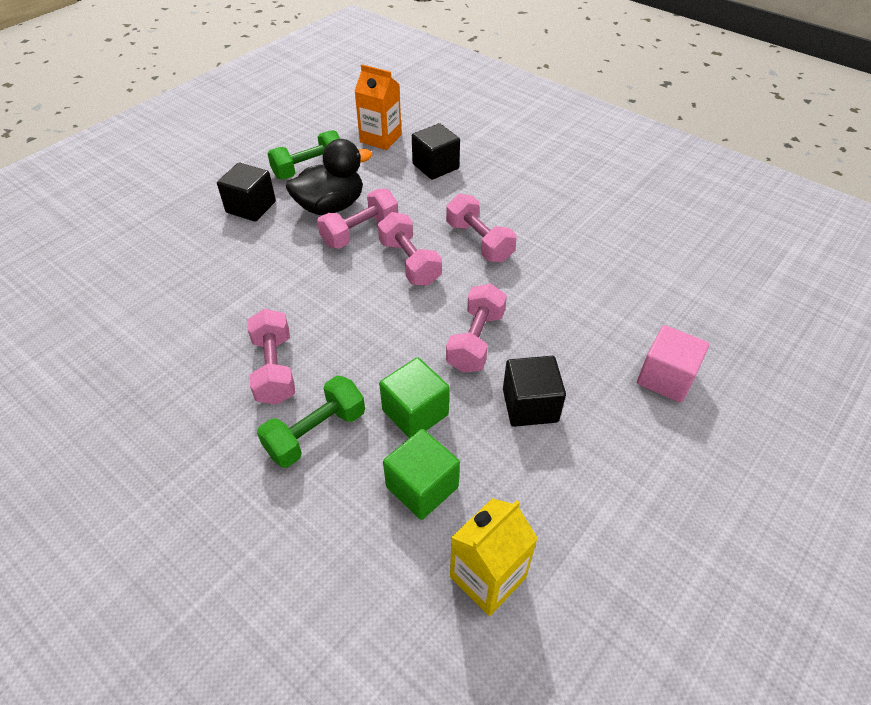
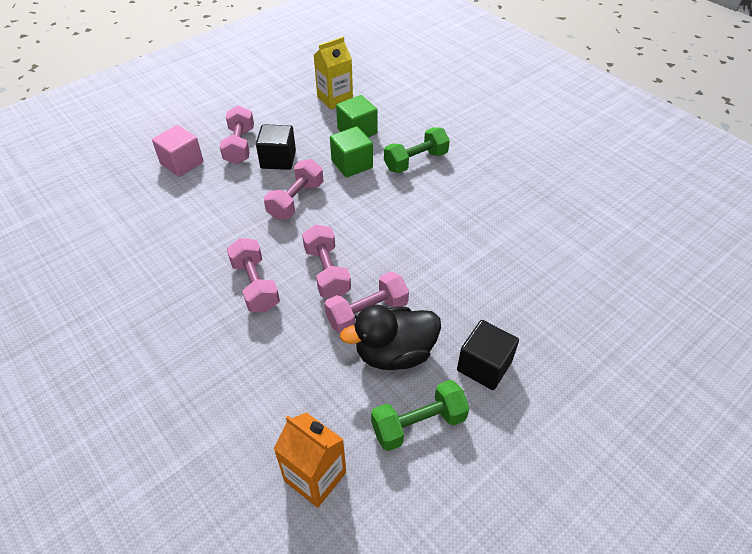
camera: 170 degrees left, 0 degrees up
pink dumbbell [247,309,295,405] -> pink dumbbell moved to [220,105,254,164]
black cube [412,123,460,180] -> none

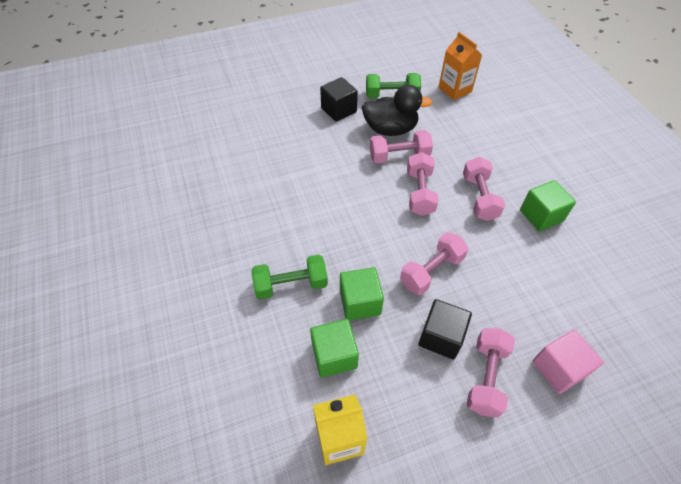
camera: 160 degrees left, 5 degrees up
none -> green cube [520,180,576,232]

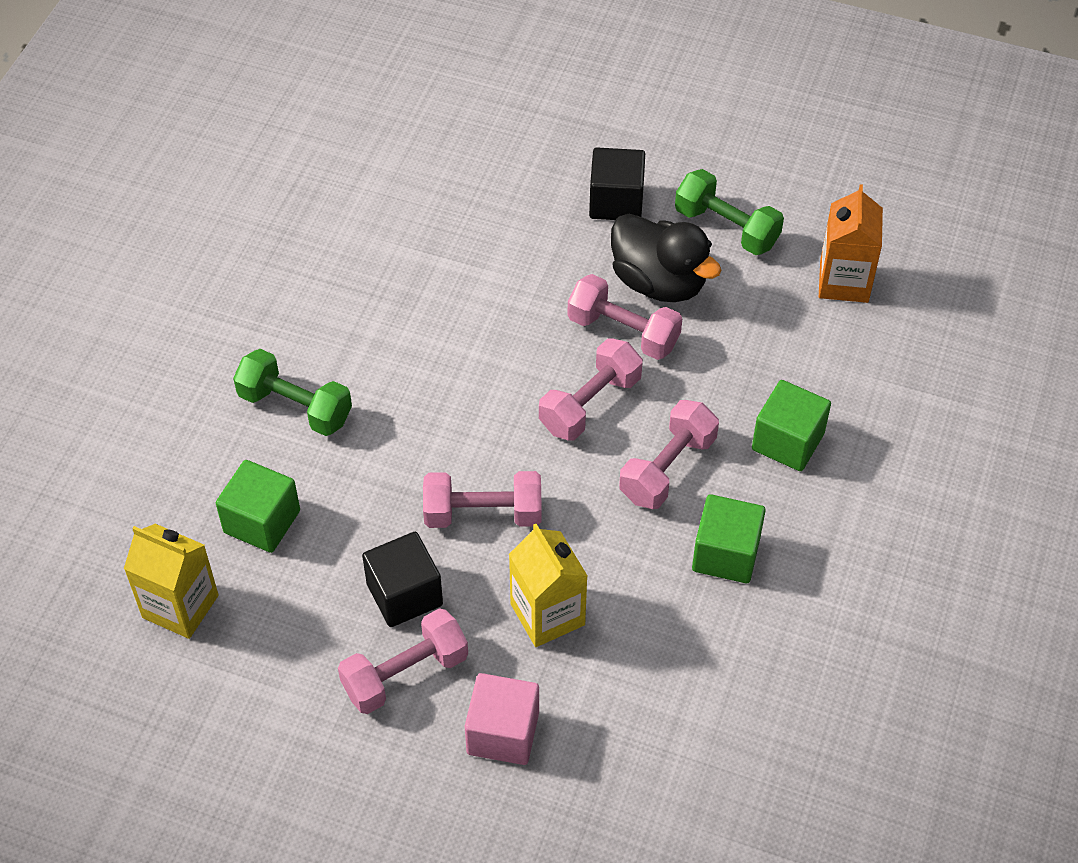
camera: 40 degrees right, 0 degrees up
green cube [340,267,384,320] -> green cube moved to [752,380,831,471]
none -> yellow carton [509,524,587,647]

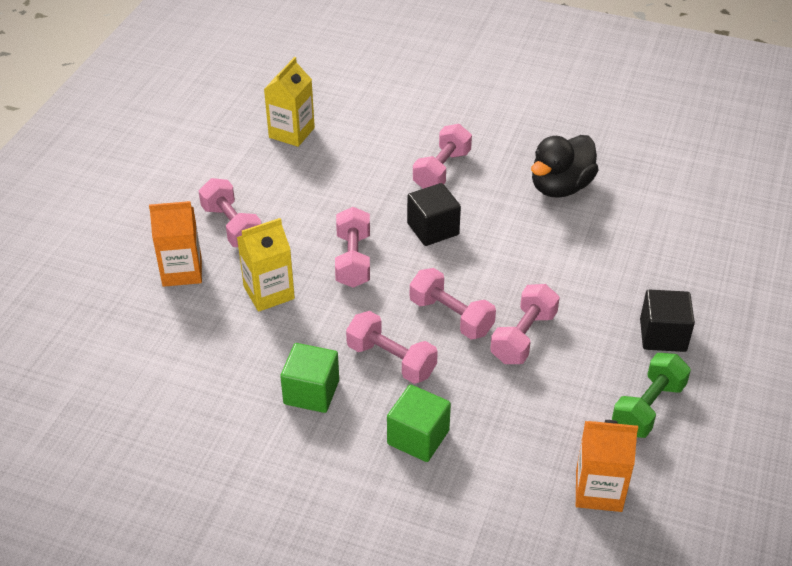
camera: 90 degrees right, 10 degrees down
green cube [216,460,300,553] -> none
green dumbbell [233,349,352,436] -> pink dumbbell [413,124,472,189]
black cube [362,532,443,627] -> black cube moved to [407,183,461,246]
pink cube [465,673,539,765] -> orange carton [149,201,202,287]
black duck [611,214,722,302] -> black duck moved to [531,135,599,198]

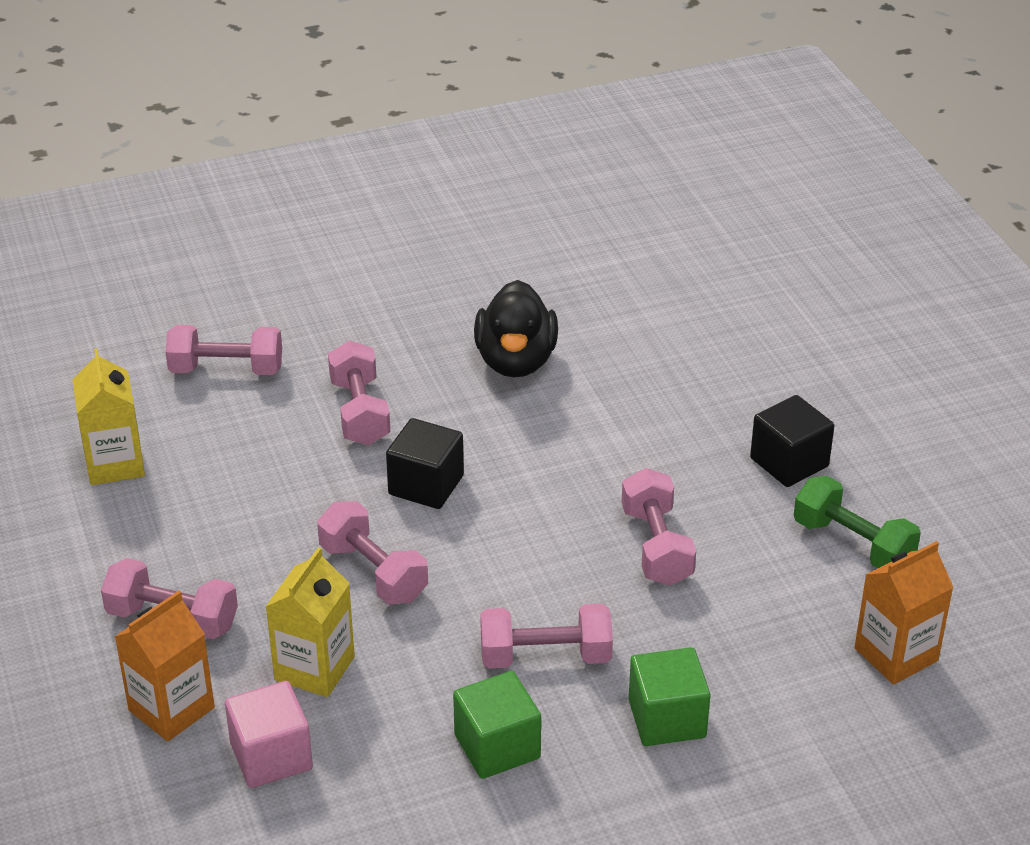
camera: 40 degrees left, 5 degrees down
pink dumbbell [410,268,496,339] -> pink dumbbell moved to [165,325,282,375]
green dumbbell [612,353,691,438] -> green dumbbell turned 45 degrees counterclockwise [794,476,921,568]
none -> pink cube [225,681,313,788]

